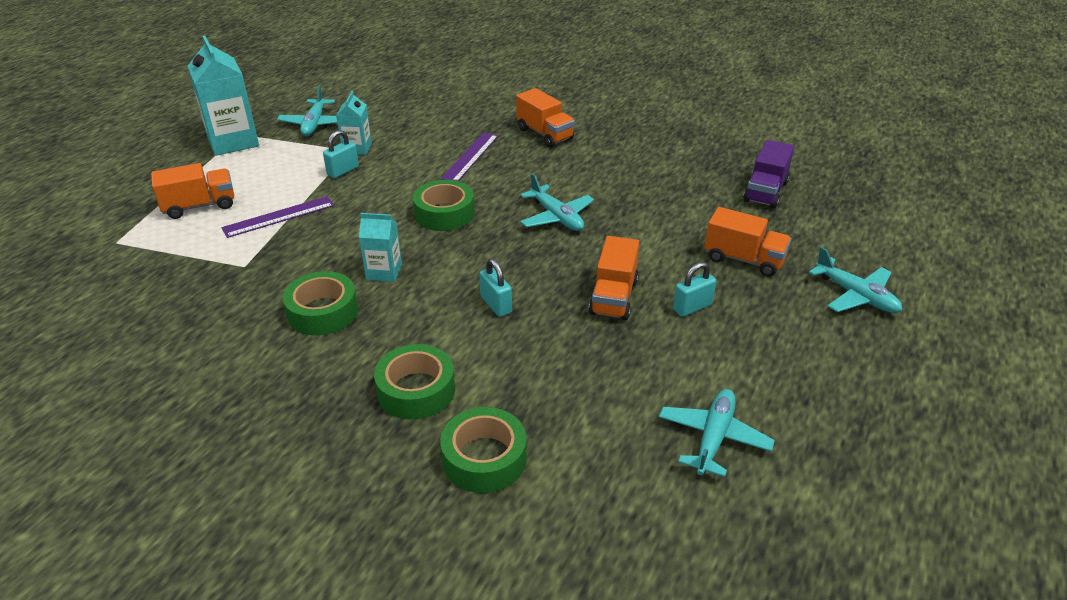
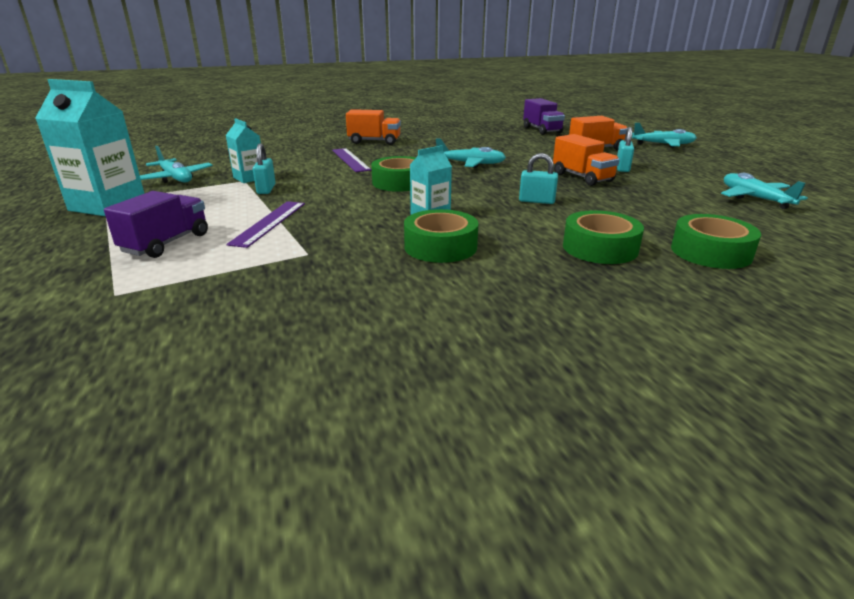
camera: 45 degrees left, 10 degrees down
orange truck [151,163,234,219] -> purple truck [104,191,208,258]

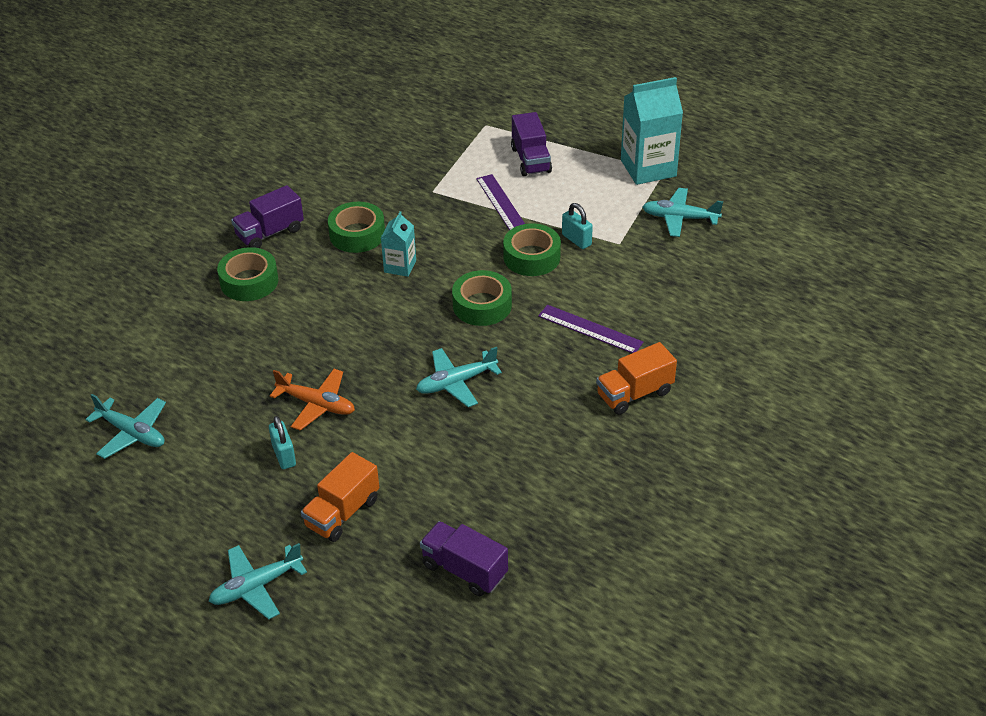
camera: 145 degrees right, 15 degrees up
turquoise carton [226,118,261,183] -> none
turquoise padlock [519,153,558,204] -> none
orange truck [553,134,620,186] -> orange plane [270,369,355,431]
green tape [671,214,761,269] -> green tape moved to [503,223,561,276]
none -> purple truck [231,185,304,248]

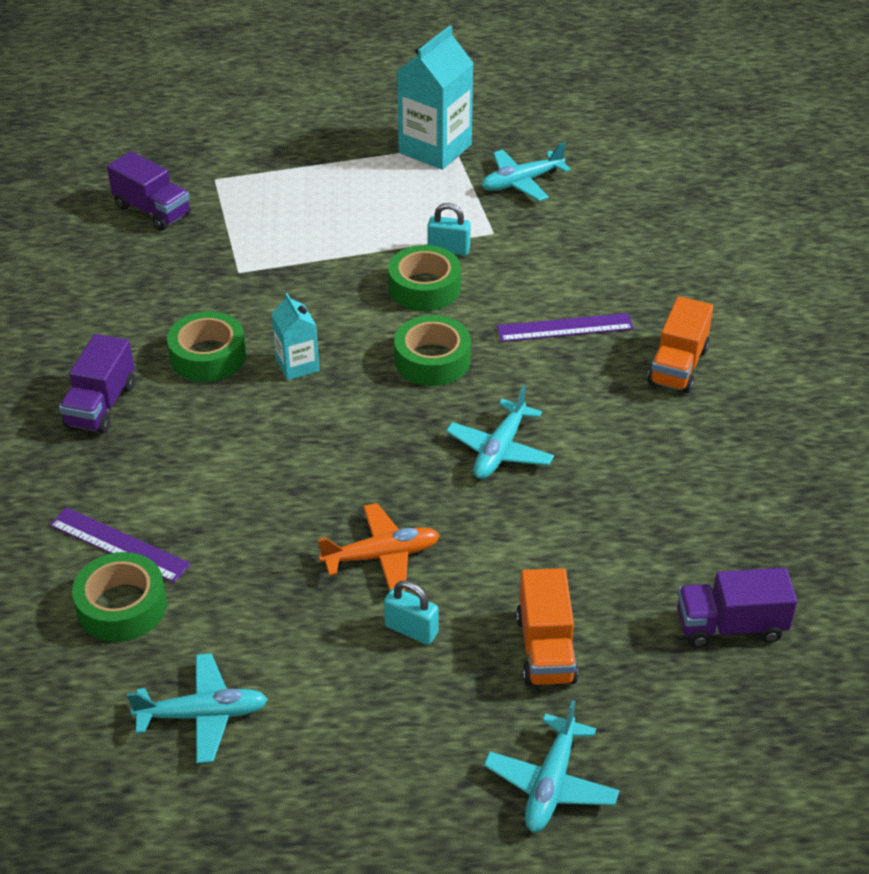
camera: 40 degrees left, 0 degrees up
green tape [217,247,278,301] -> green tape moved to [72,552,167,642]
purple ruler [476,174,525,230] -> purple ruler moved to [49,507,191,583]
purple truck [511,112,552,176] -> purple truck moved to [107,151,191,230]

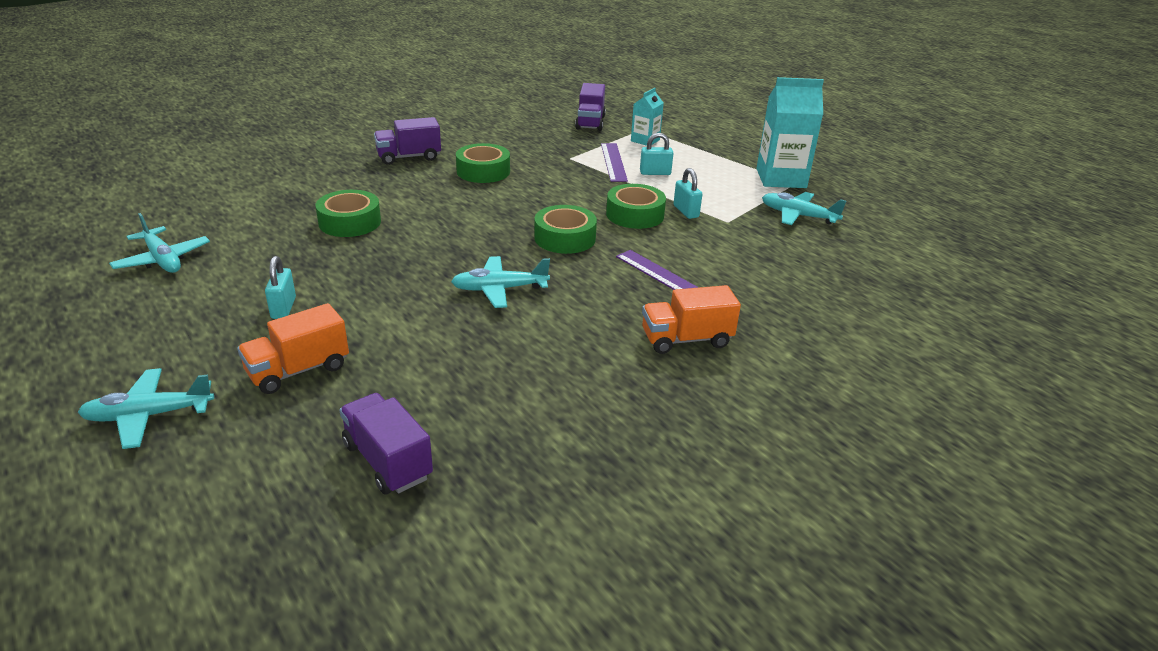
camera: 55 degrees right, 10 degrees down
purple ruler [49,507,191,583] -> purple ruler moved to [601,143,628,182]
green tape [72,552,167,642] -> green tape moved to [316,190,381,237]
turquoise carton [271,293,319,380] -> turquoise carton moved to [631,88,664,146]
orange plane [318,503,440,591] -> none
none -> turquoise padlock [640,133,674,175]

